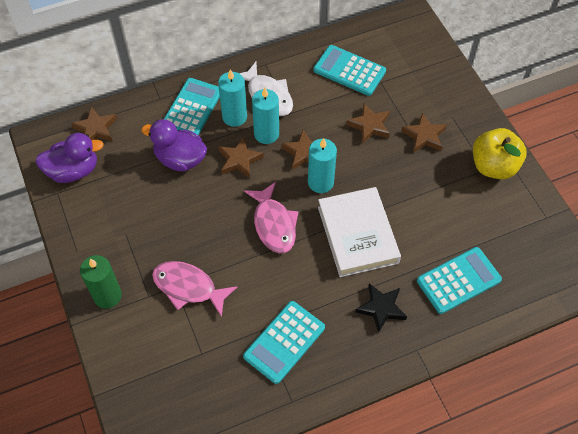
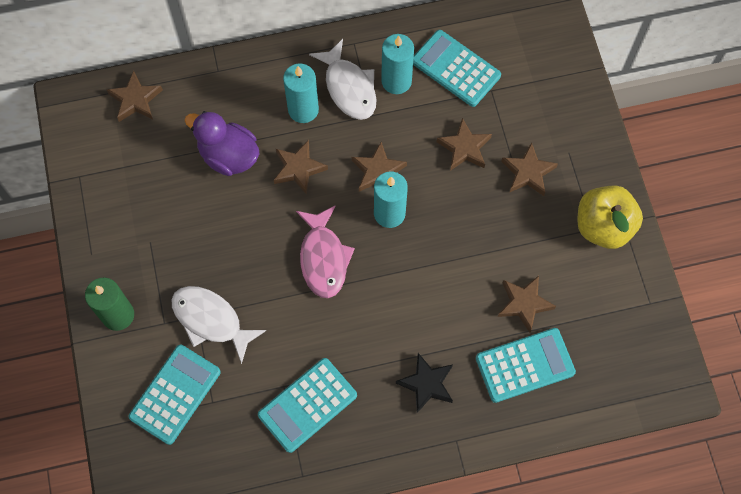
camera: 10 degrees right, 10 degrees up
purple duck [35,133,104,183] -> none
pink fish [152,261,237,317] -> white fish [171,286,266,364]
turquoise calculator [164,78,220,135] -> turquoise calculator moved to [129,345,221,445]
turquoise candle [252,87,279,144] -> turquoise candle moved to [381,34,414,94]
white book [318,187,401,277] -> none
none -> brown star [498,276,556,333]

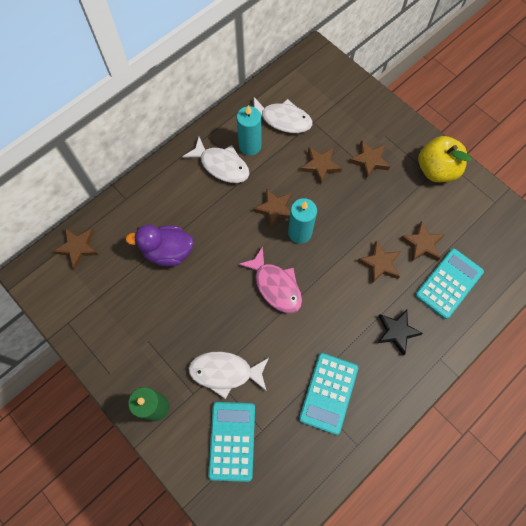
camera: 30 degrees left, 0 degrees up
brown star [274,140,328,195] -> brown star moved to [358,241,401,283]
turquoise candle [283,64,319,123] -> none
turquoise calculator [413,30,501,107] -> white fish [254,97,313,133]

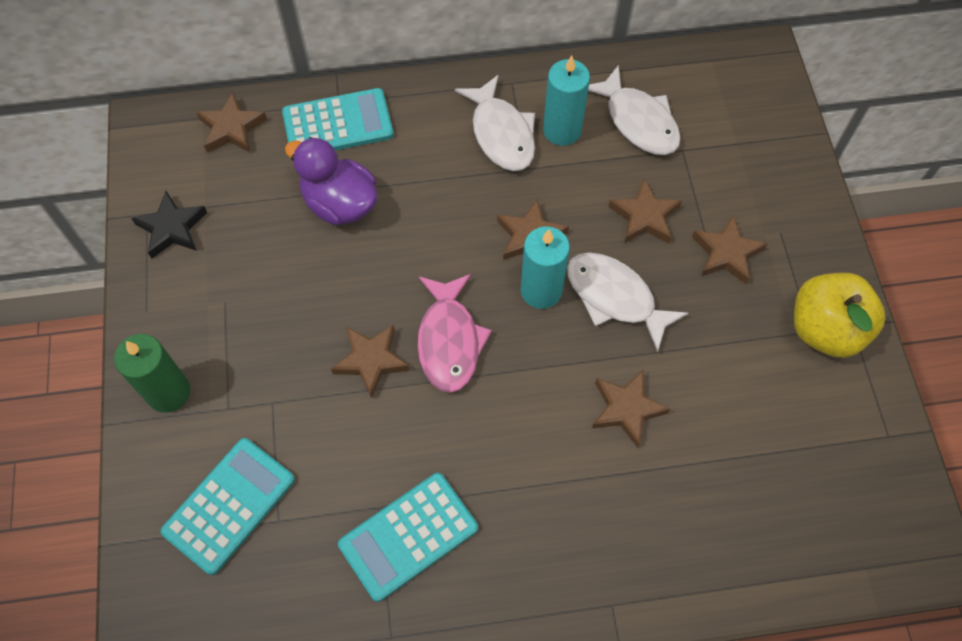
camera: 35 degrees right, 5 degrees down
white fish [188,352,269,399] -> white fish moved to [567,253,689,352]
black star [377,310,423,356] -> black star moved to [131,191,207,259]
brown star [400,221,445,262] -> brown star moved to [331,325,410,399]
turquoise calculator [415,248,484,319] -> turquoise calculator moved to [282,88,394,150]

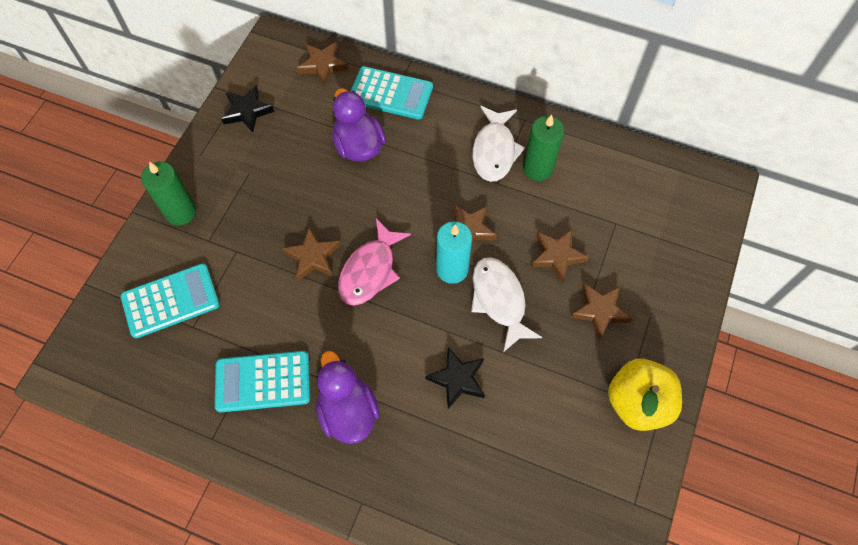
camera: 30 degrees right, 0 degrees up
turquoise candle [543,55,590,146] -> green candle [523,114,564,181]
white fish [588,65,681,155] -> none
brown star [592,370,670,448] -> black star [426,347,485,409]
none -> purple duck [316,351,379,444]

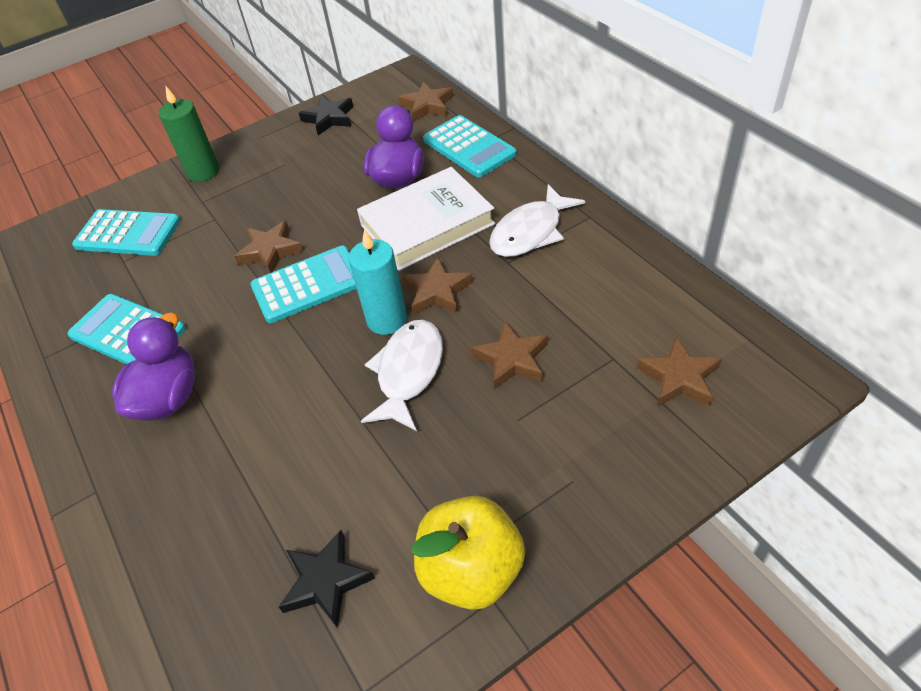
camera: 40 degrees right, 15 degrees down
pink fish [338,219,411,306] -> turquoise calculator [250,246,357,323]
black star [426,347,485,409] -> black star moved to [279,530,375,628]
green candle [523,114,564,181] -> none
brown star [570,283,632,340] -> brown star moved to [637,337,722,406]
none -> white book [357,167,495,271]

